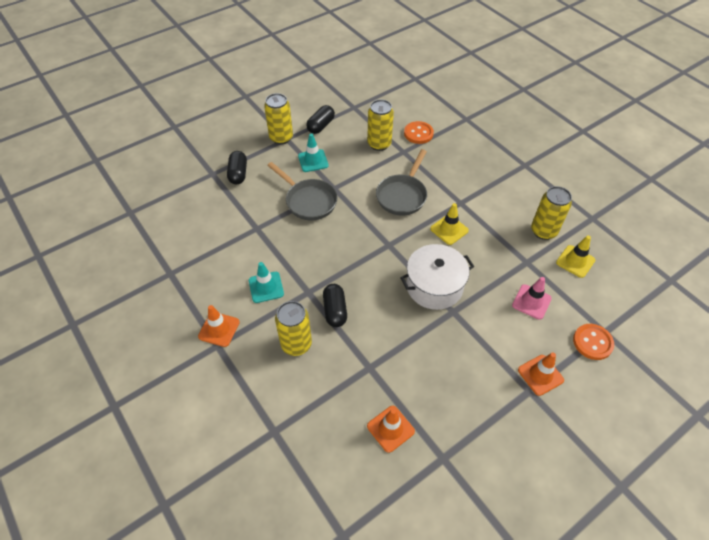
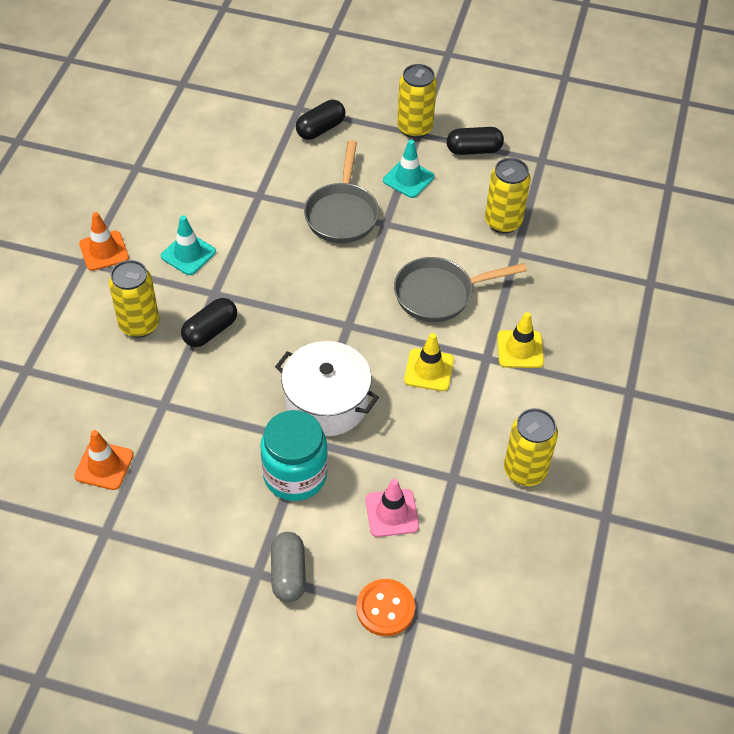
camera: 50 degrees right, 0 degrees up
orange button [404,121,434,144] -> none
orange traffic cone [518,352,564,396] -> grey capsule [271,532,306,602]
yellow traffic cone [556,235,595,278] -> yellow traffic cone moved to [497,312,544,368]
none -> turquoise jar [260,410,328,501]

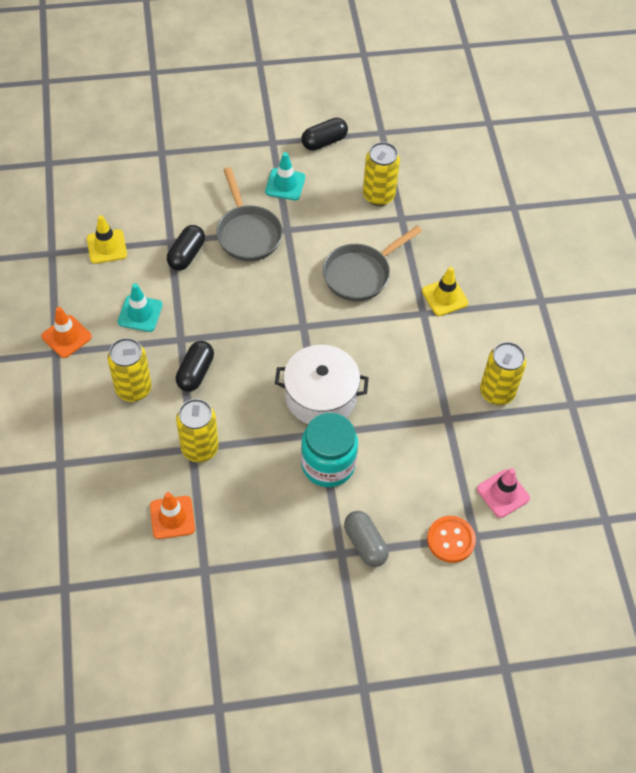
camera: 25 degrees left, 5 degrees up
black capsule [296,100,345,140] -> black capsule moved to [167,225,205,271]
pink traffic cone [366,479,419,537] -> pink traffic cone moved to [477,468,530,518]
yellow can [397,64,437,138] -> yellow can moved to [176,399,219,462]
yellow traffic cone [404,333,454,391] -> yellow traffic cone moved to [87,215,127,264]

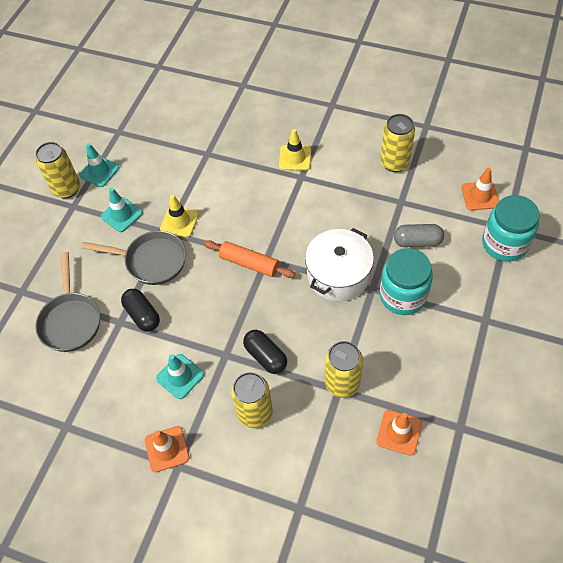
camera: 55 degrees left, 0 degrees up
yellow traffic cone [87,215,127,264] -> yellow traffic cone moved to [160,195,199,237]
black capsule [301,118,348,151] -> turquoise traffic cone [79,143,119,187]
grey pan [323,226,422,301] -> grey pan moved to [35,252,100,352]
grey capsule [344,511,389,567] -> grey capsule moved to [394,224,444,247]
yellow can [363,142,400,206] -> yellow can moved to [35,142,80,198]
orange button [427,516,476,563] -> turquoise jar [482,195,540,262]
pink traffic cone [477,468,530,518] -> orange traffic cone [461,168,499,211]
none -> orange rolling pin [204,240,295,278]

